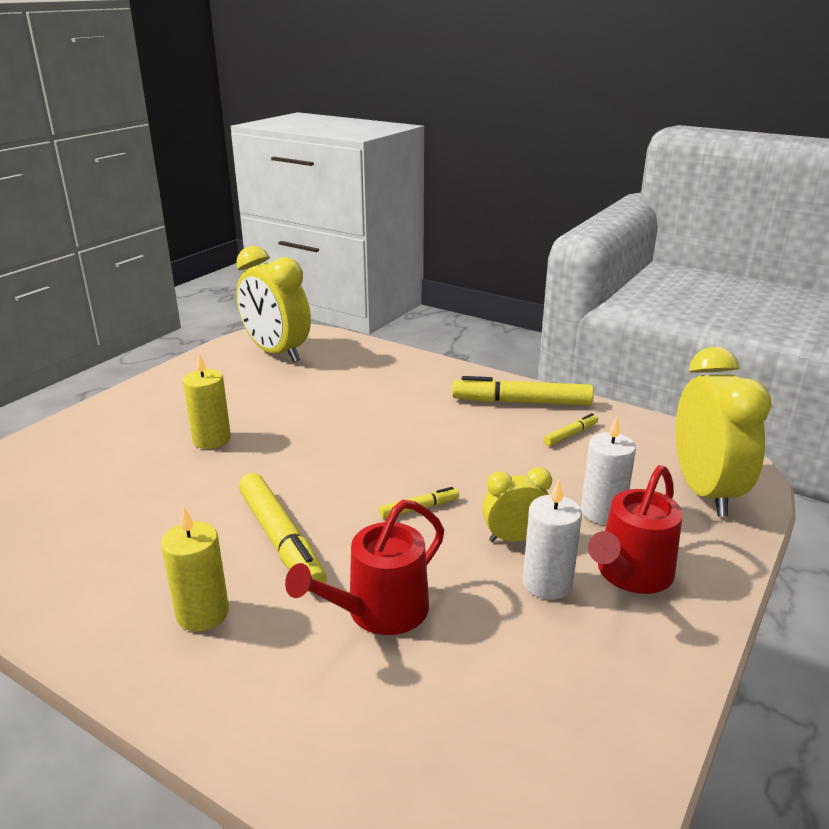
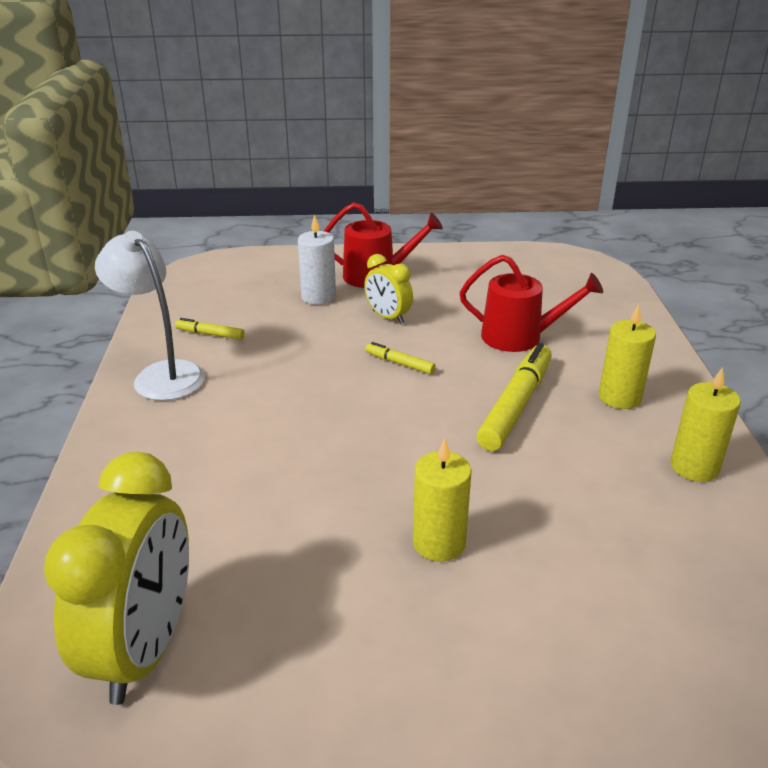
camera: 125 degrees left, 5 degrees up
yellow marker [452,376,594,405] -> white lamp [95,231,205,401]
white candle [523,480,582,600] -> none
yellow clock [676,347,772,516] -> none
none -> yellow candle [670,367,741,482]

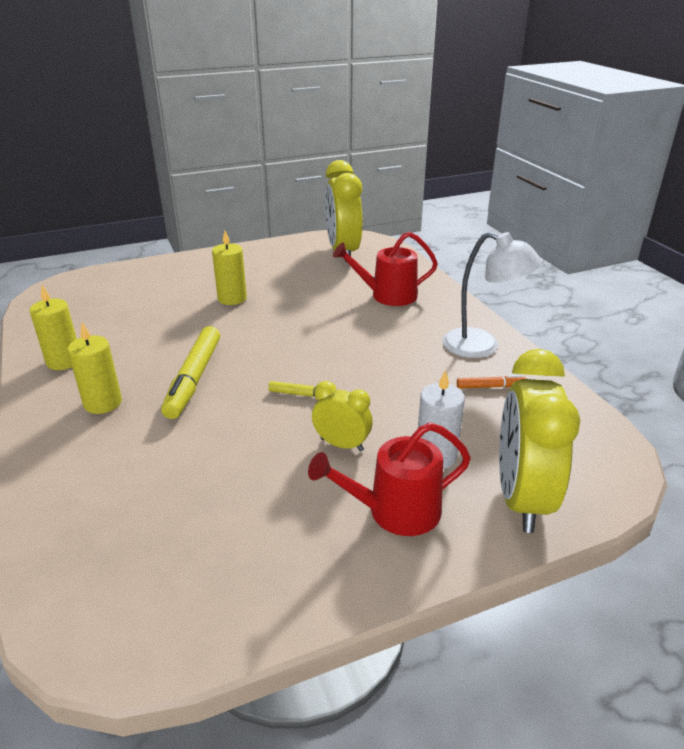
camera: 160 degrees right, 0 degrees up
yellow marker [175,318,244,340] -> orange marker [457,375,526,389]
red watering can [460,255,603,352] -> red watering can moved to [333,232,438,306]
none -> yellow clock [499,349,580,533]

